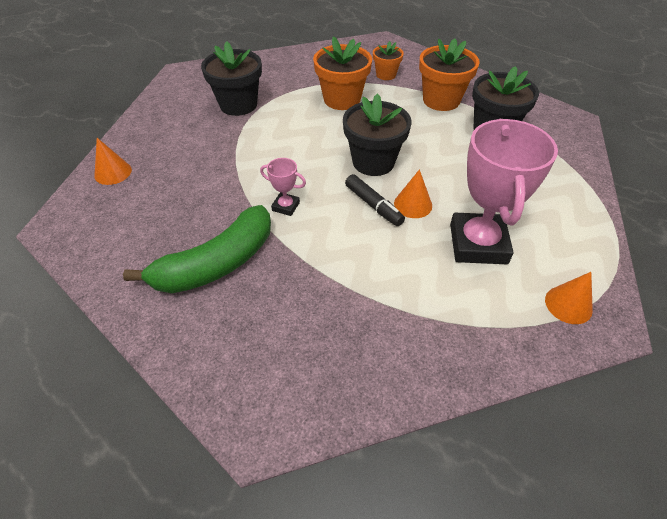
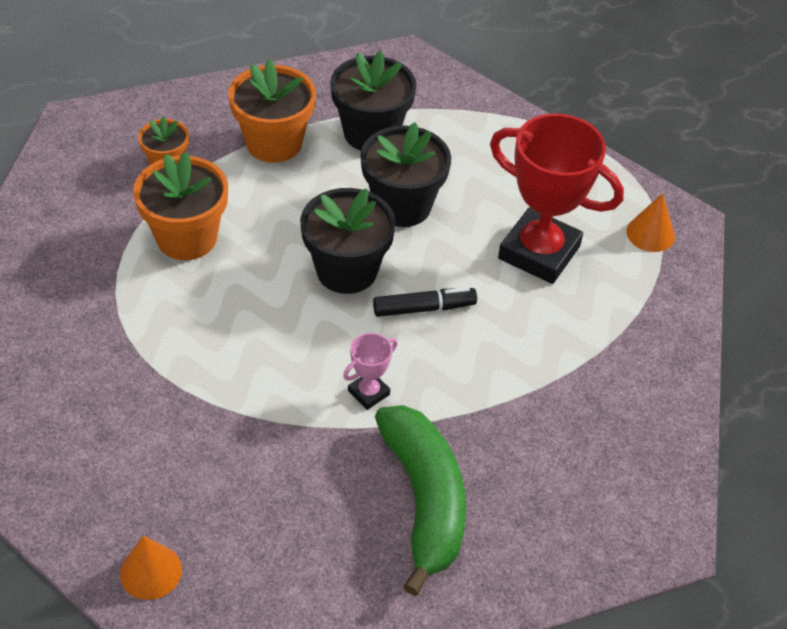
camera: 65 degrees left, 0 degrees up
black flower pot [201,41,262,116] -> black flower pot moved to [360,122,451,227]
orange cone [394,169,432,218] -> none
pink trophy [450,119,558,264] -> red trophy [490,114,624,284]

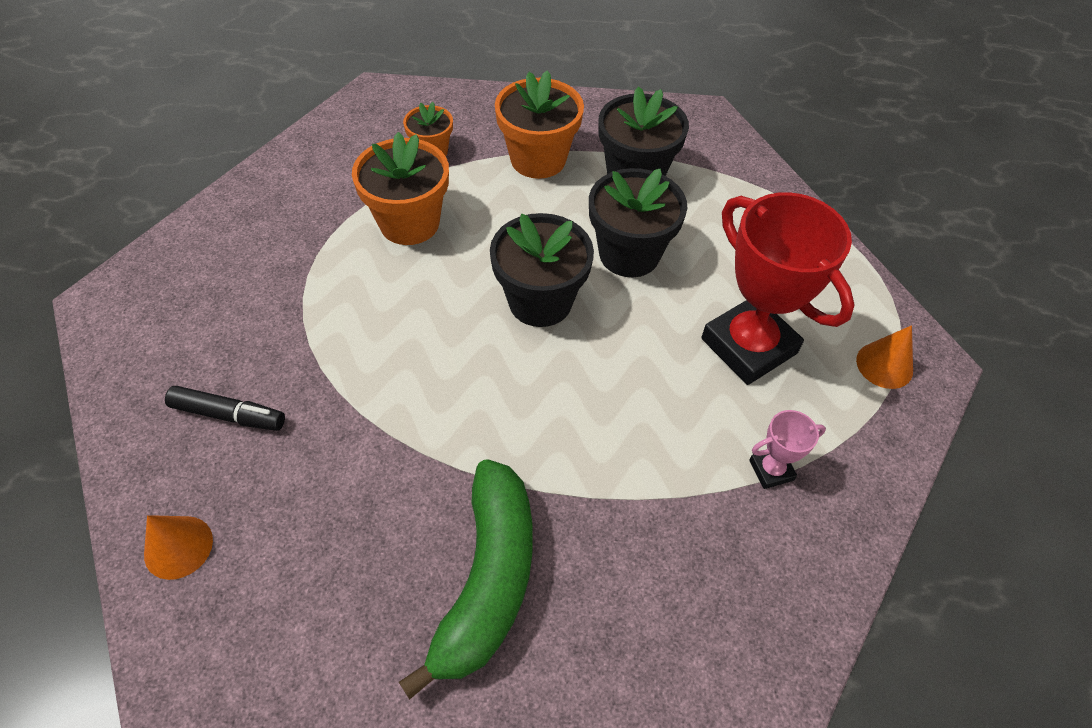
camera: 25 degrees right, 5 degrees up
pink trophy [343,333,397,410] -> pink trophy moved to [749,410,826,489]
black marker [373,287,477,317] -> black marker moved to [165,386,285,431]

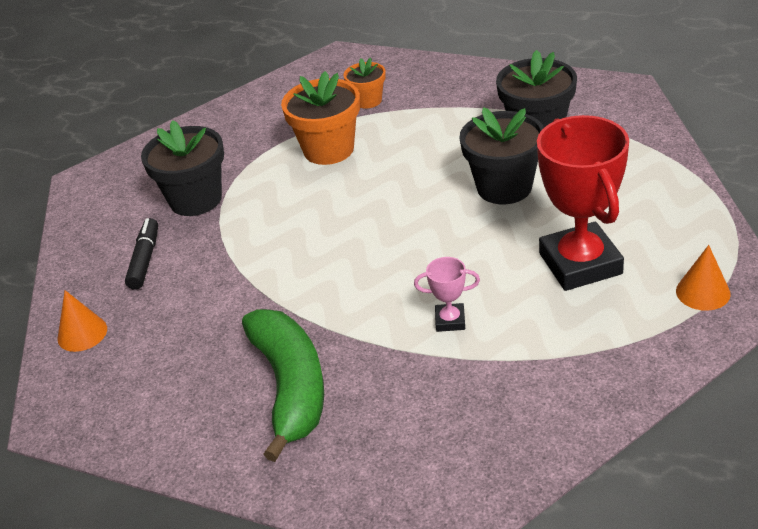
camera: 25 degrees right, 15 degrees down
black marker [165,386,285,431] -> black marker turned 120 degrees counterclockwise [125,218,158,290]
green banana [399,459,533,700] -> green banana turned 45 degrees counterclockwise [242,309,324,462]
black flower pot [490,213,594,327] -> black flower pot moved to [141,120,224,216]
orange flower pot [495,70,584,179] -> none
pink trophy [749,410,826,489] -> pink trophy moved to [414,257,480,332]

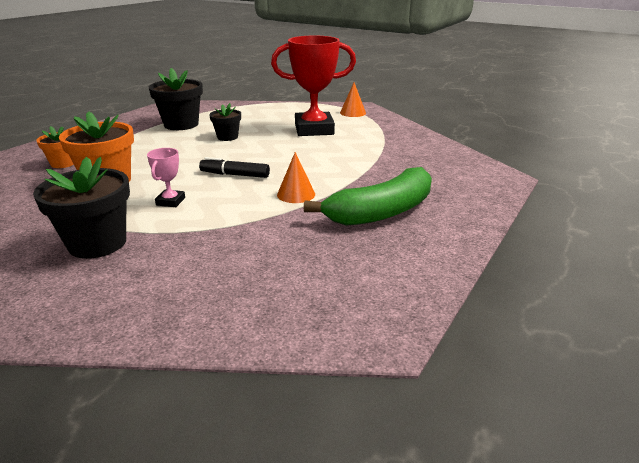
camera: 85 degrees left, 10 degrees down
orange cone [58,290,107,352] -> orange cone moved to [277,152,315,203]
black marker [125,218,158,290] -> black marker moved to [199,157,270,178]
green banana [242,309,324,462] -> green banana turned 150 degrees clockwise [304,167,432,226]
pink trophy [414,257,480,332] -> pink trophy moved to [147,148,185,207]
black flower pot [460,107,544,204] -> black flower pot [209,103,241,141], size x0.57

